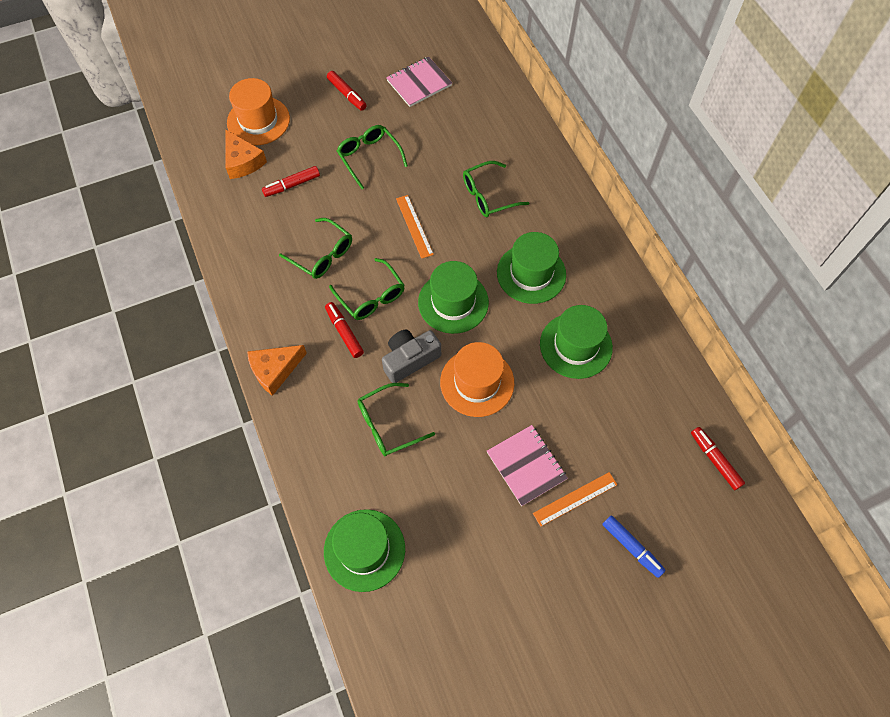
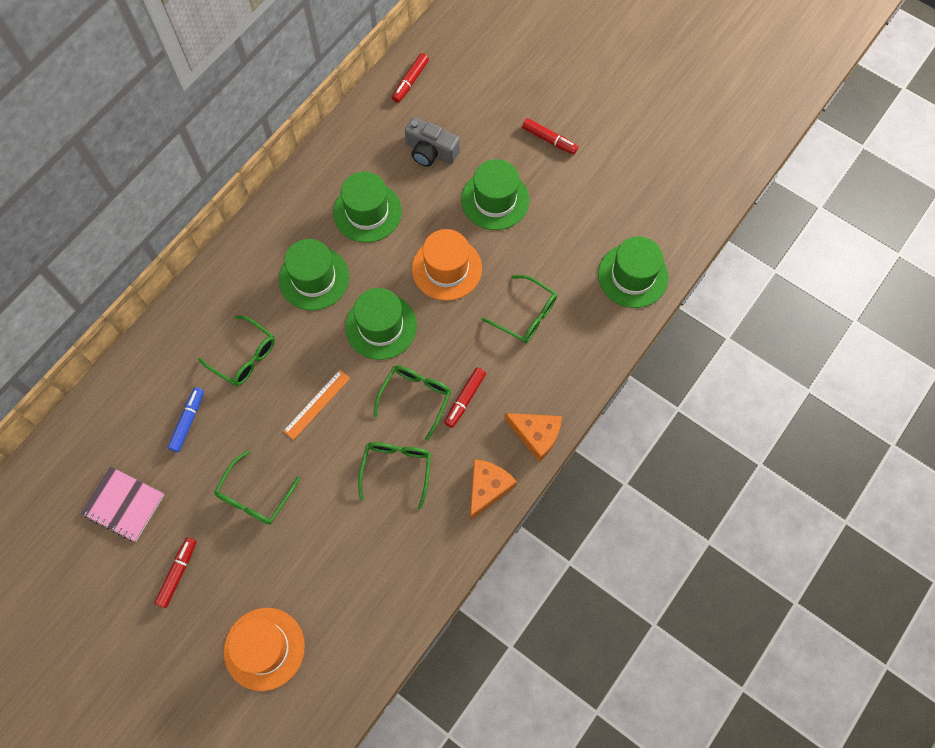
camera: 120 degrees left, 5 degrees up
orange cheese [226,130,267,179] -> orange cheese moved to [470,459,517,520]
red marker [262,166,320,197] -> red marker moved to [522,118,578,154]
grey camera [382,330,441,383] -> grey camera moved to [405,117,460,167]
pink notebook [487,425,568,506] -> green hat [461,159,529,230]
orange ruler [533,472,617,527] -> none
blue marker [602,515,666,578] -> blue marker moved to [168,387,204,452]

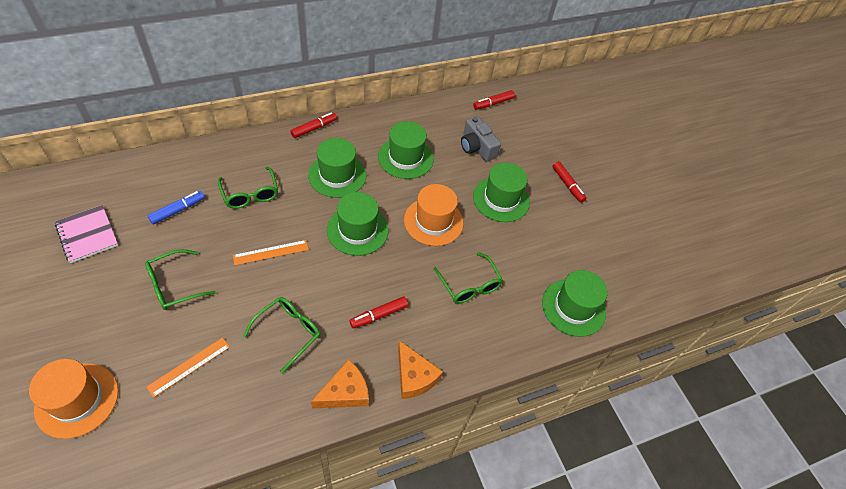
camera: 25 degrees right, 15 degrees down
red marker [154,537,196,608] -> red marker moved to [290,112,337,138]
green glasses [373,365,451,441] -> none
none -> orange ruler [147,337,230,398]

